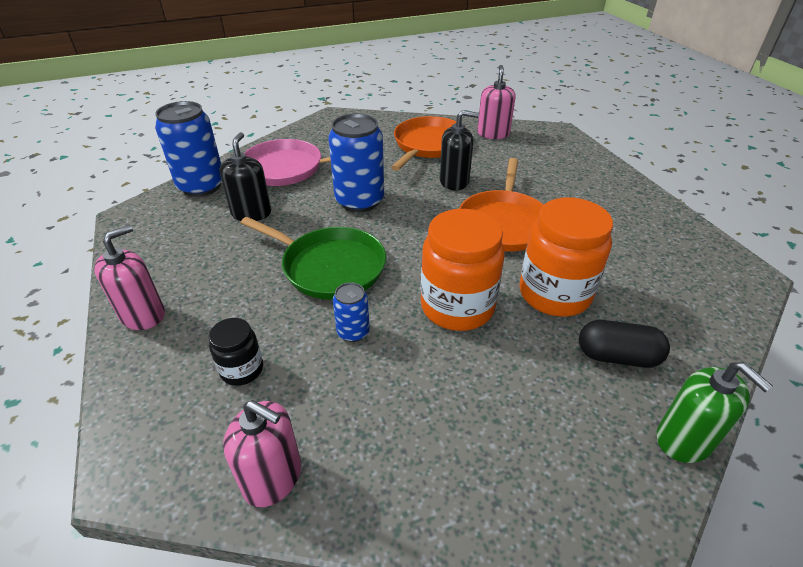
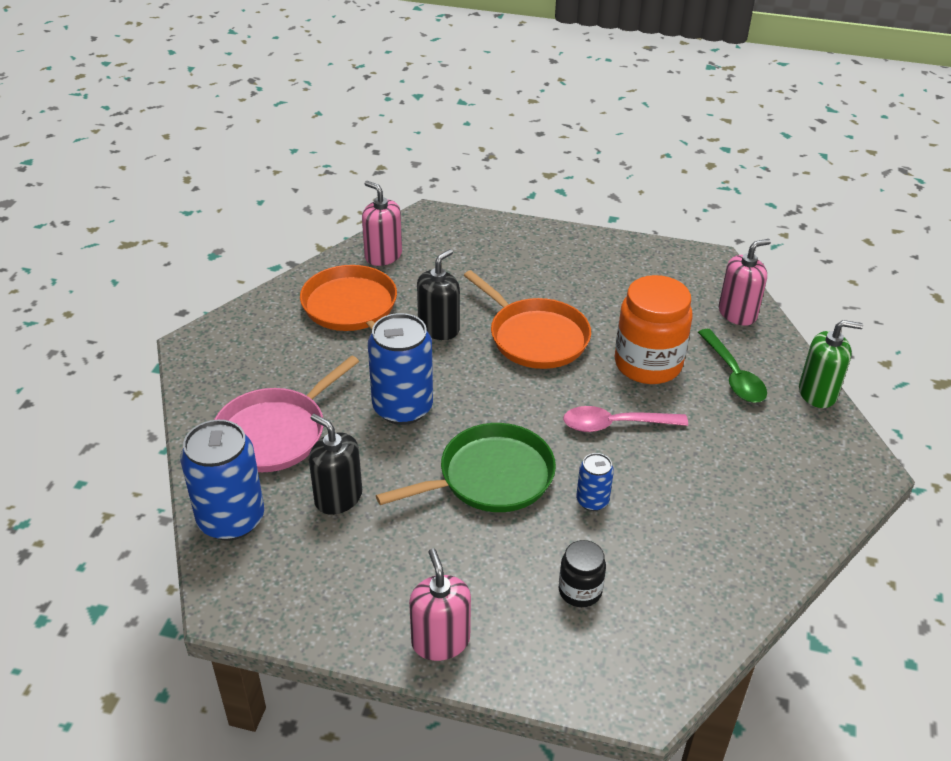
camera: 55 degrees left, 0 degrees up
pink soap dispenser [223,400,301,507] -> pink soap dispenser moved to [719,239,771,326]
orange jar [421,209,505,331] -> pink spoon [563,406,688,432]
black capsule [579,320,670,368] -> green spoon [698,329,767,403]

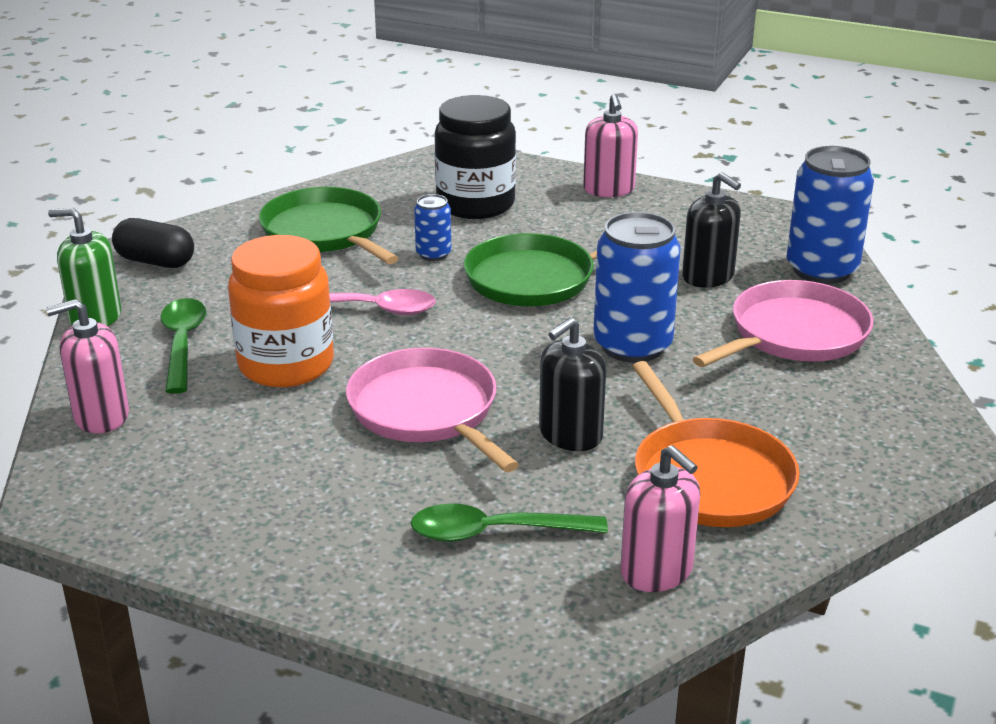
camera: 170 degrees left, 10 degrees down
orange pan [464,270,591,369] -> pink pan [346,348,519,472]
black jar [559,540,606,607] -> black jar [435,95,516,219], size x1.93
none -> black capsule [112,218,194,268]
none -> green pan [259,187,399,264]
none -> green spoon [411,504,608,542]

